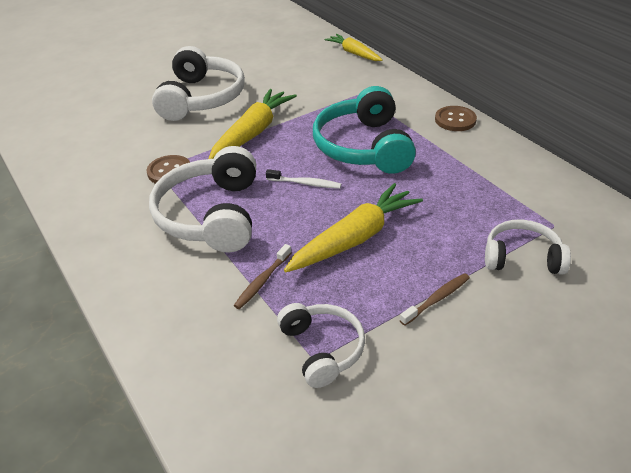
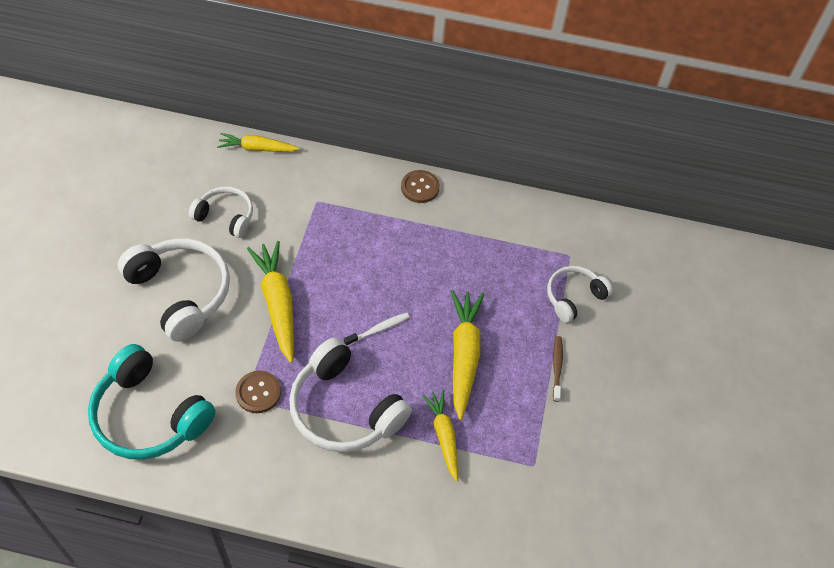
camera: 50 degrees left, 15 degrees up
brown toothbrush [233,244,292,309] -> yellow carrot [422,390,458,482]
white headphones [277,303,365,388] -> white headphones moved to [189,186,253,238]
turquoise headphones [313,86,416,174] -> turquoise headphones moved to [88,344,215,460]

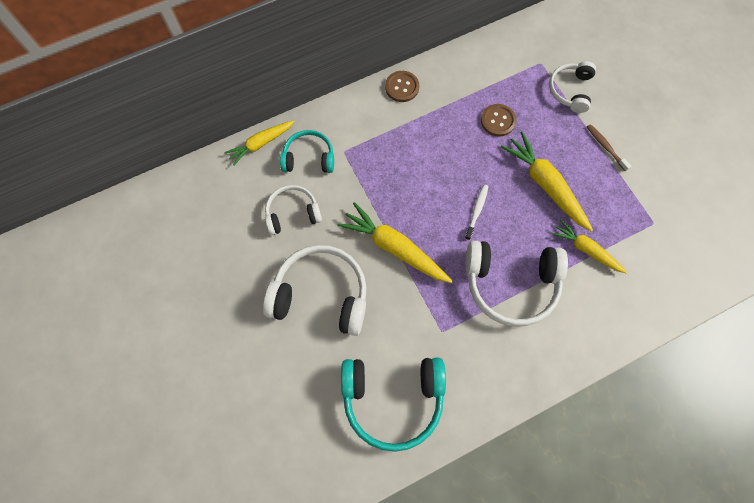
camera: 35 degrees left, 15 degrees up
brown button [235,371,281,413] -> brown button moved to [481,104,516,137]
none -> turquoise headphones [280,130,334,173]

